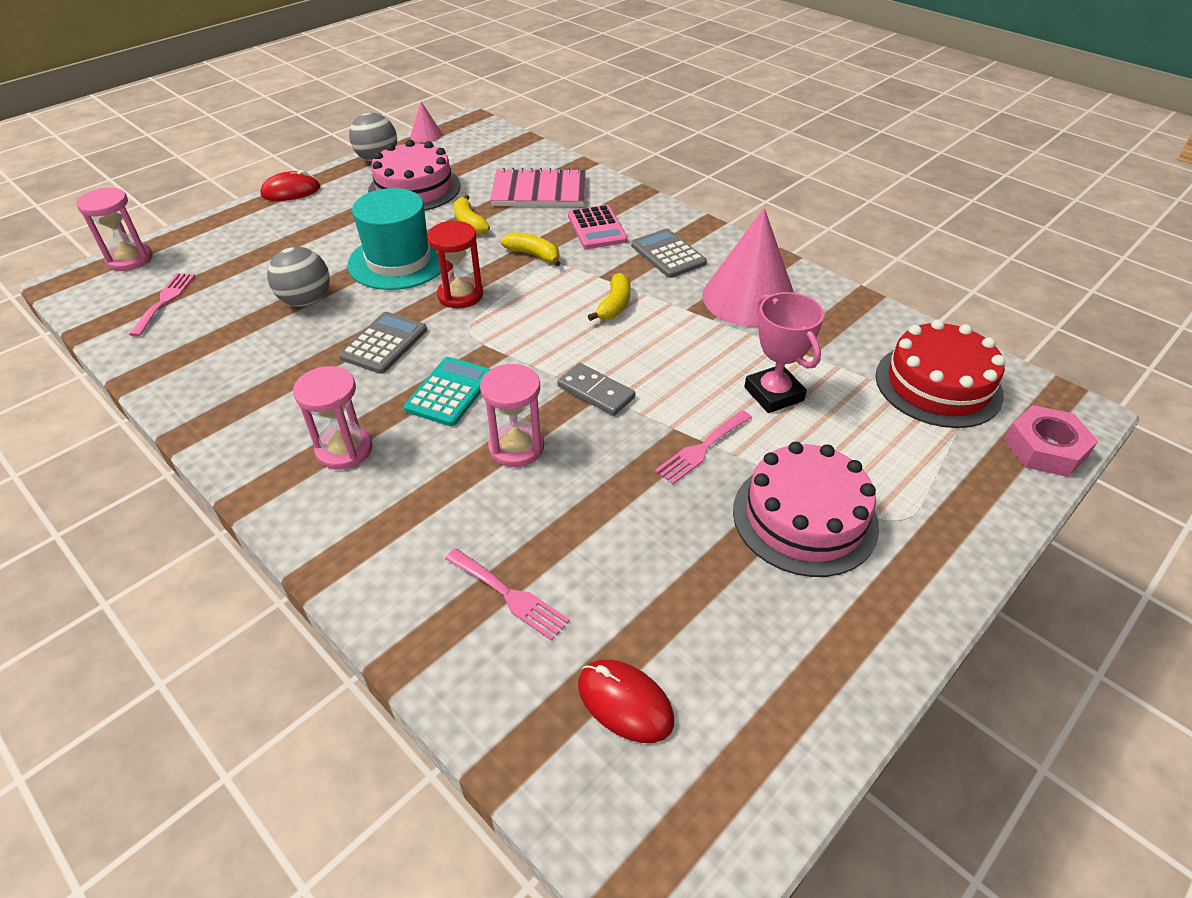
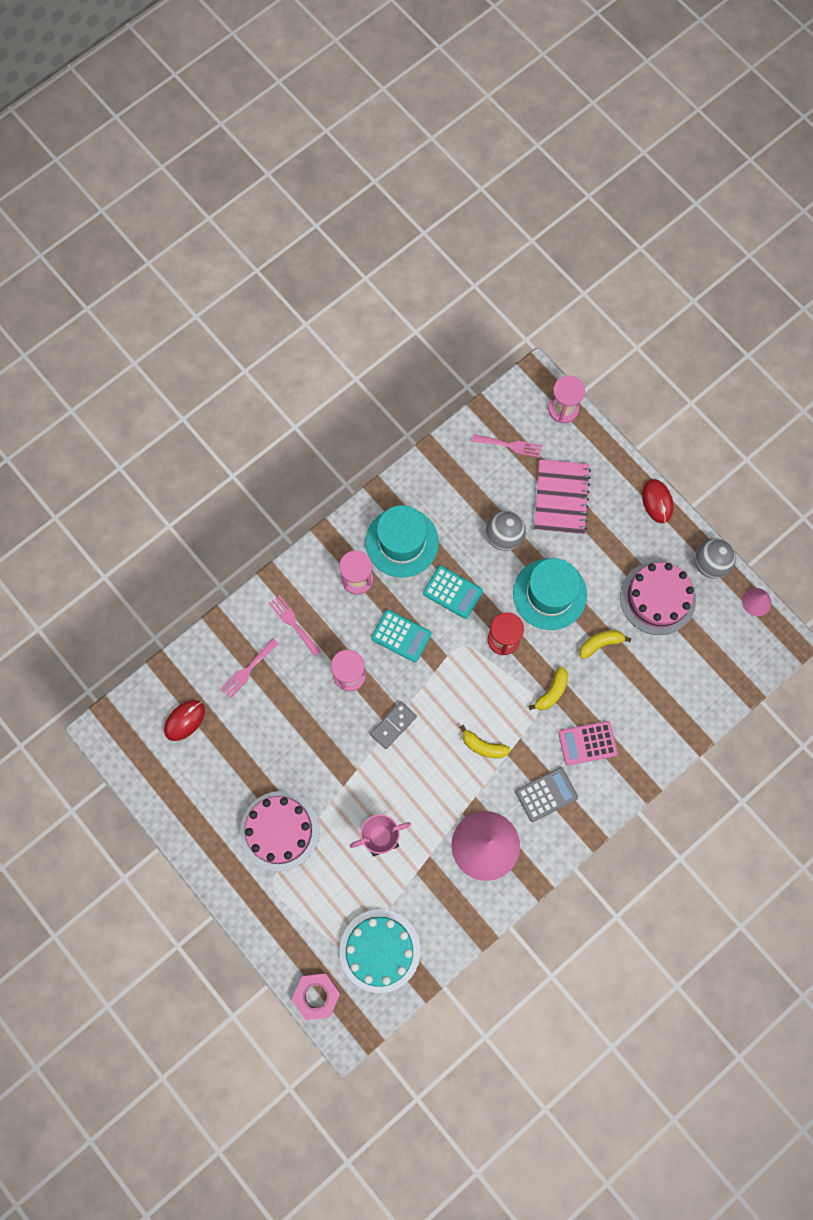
camera: 95 degrees right, 30 degrees up
grey calculator [339,312,427,374] -> turquoise calculator [423,566,483,619]
pink notebook [490,168,586,206] -> pink notebook moved to [534,459,591,535]
pink fork [655,410,752,484] -> pink fork moved to [269,595,321,656]
red cake [875,320,1005,428] -> turquoise cake [340,909,420,993]
none -> turquoise hat [366,505,439,578]

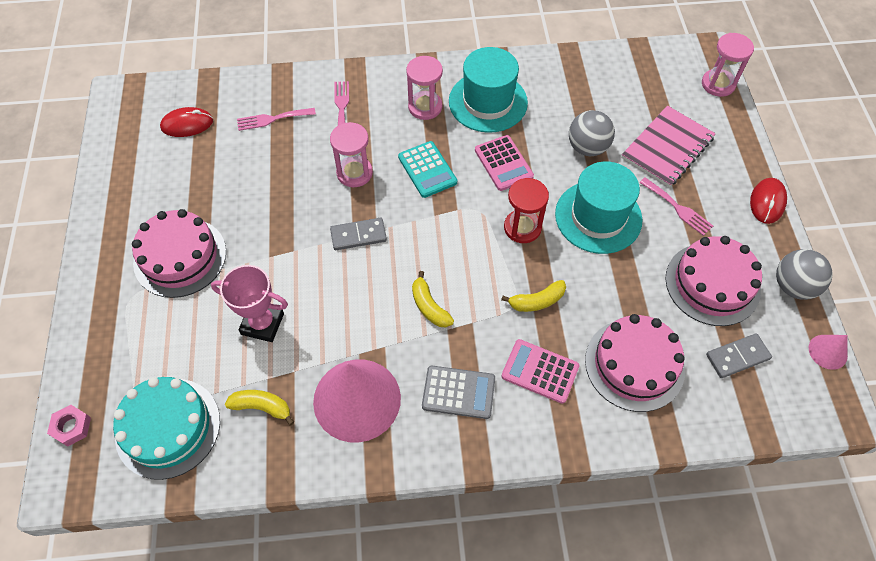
camera: 35 degrees right, 15 degrees down
pink nut [292,973,341,1020] -> pink nut [47,405,91,447], size x0.64
turquoise calculator [423,566,483,619] -> pink calculator [475,135,534,191]
pink fork [472,434,542,458] -> pink fork moved to [639,177,713,236]
yellow banana [579,630,631,659] -> yellow banana moved to [225,390,294,426]
none -> pink cake [585,314,685,412]
none -> grey domino [706,333,772,378]

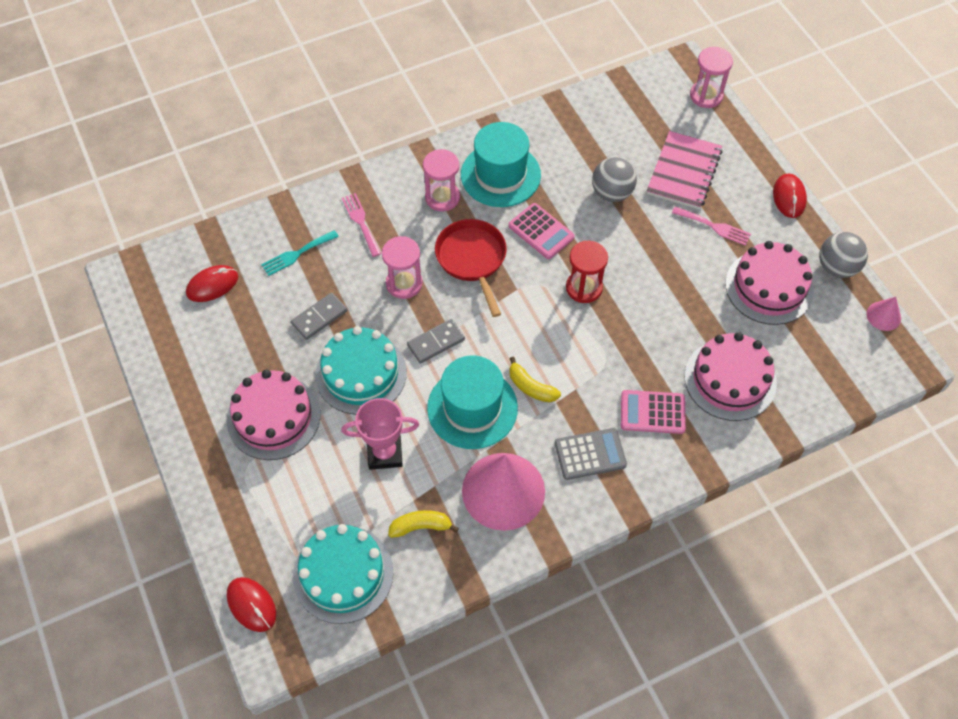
camera: 20 degrees left, 0 degrees up
pink nut [47,405,91,447] -> red mouse [227,577,276,632]
pink fork [237,108,316,131] -> turquoise fork [261,230,339,276]
turquoise calculator [398,141,457,198] -> red pan [435,219,507,317]
yellow banana [501,280,566,312] -> none
turquoise hat [555,162,642,254] -> turquoise hat moved to [427,355,518,449]
grey domino [706,333,772,378] -> grey domino moved to [291,293,347,340]
none -> turquoise cake [315,326,407,415]

